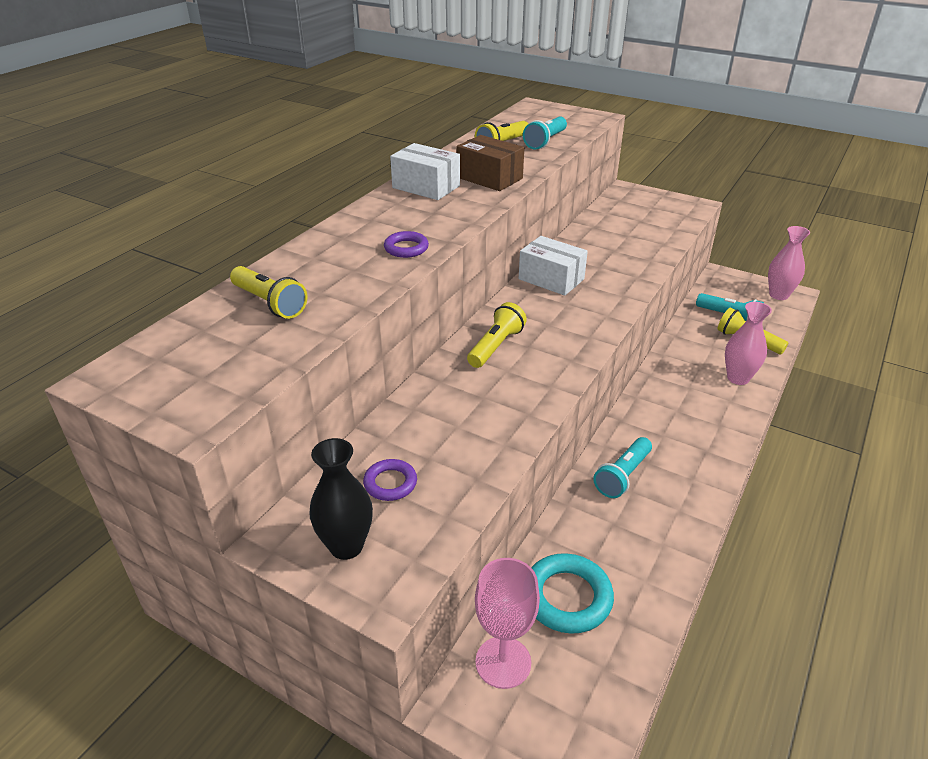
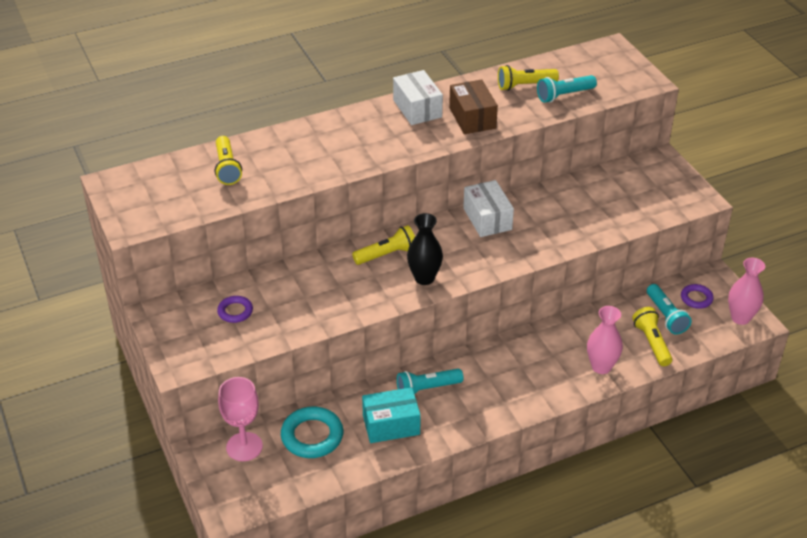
camera: 35 degrees right, 5 degrees up
black vase [309,438,373,560] -> black vase moved to [407,213,443,285]
purple ring [384,231,429,258] -> purple ring moved to [681,284,714,309]
none -> turquoise box [362,387,421,443]

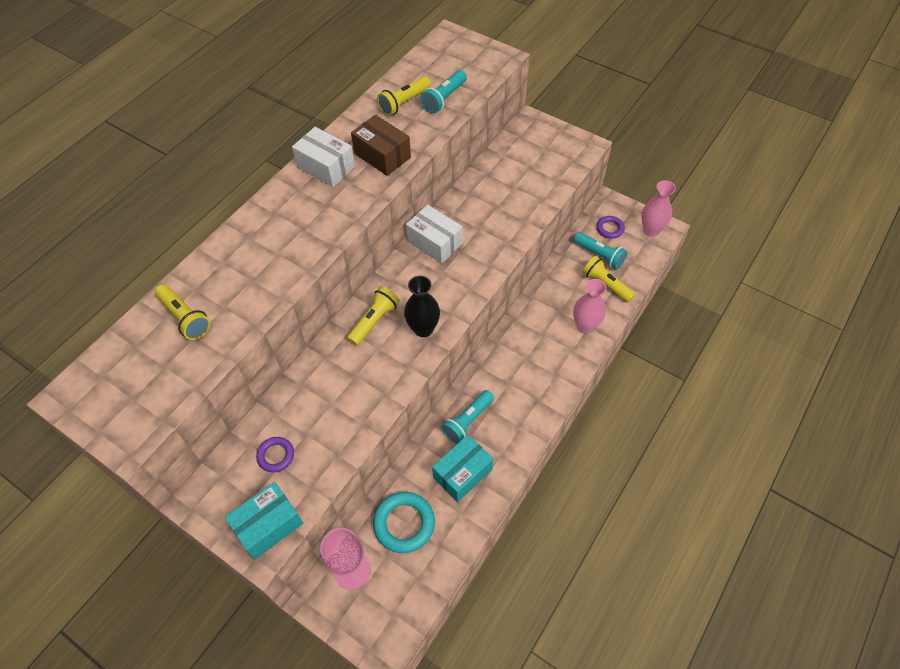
camera: 30 degrees left, 15 degrees up
none -> turquoise box [225,482,303,559]

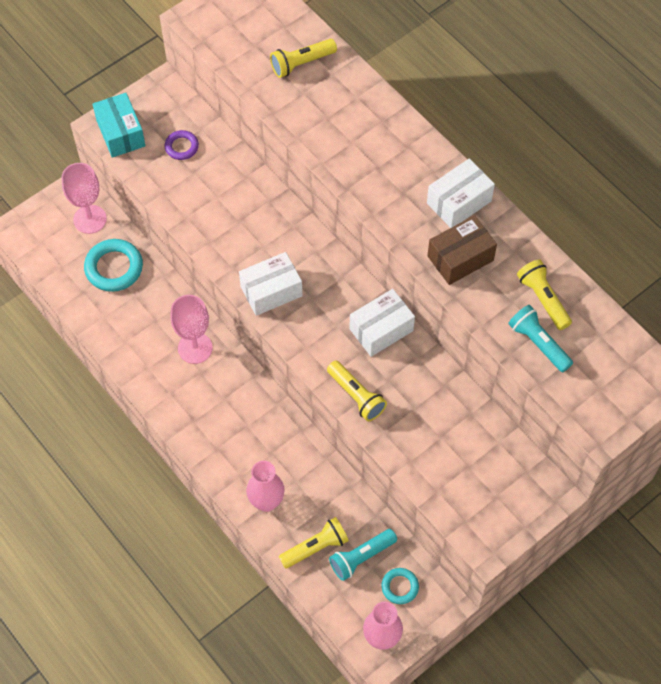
camera: 105 degrees right, 5 degrees up
yellow flashlight [347,286,400,346] -> yellow flashlight moved to [327,361,387,421]
black vase [404,276,440,337] -> white box [239,252,303,316]
turquoise box [432,435,493,502] -> none
turquoise flashlight [441,390,494,444] -> pink goblet [170,295,213,364]
purple ring [597,216,625,239] -> turquoise ring [381,568,419,604]

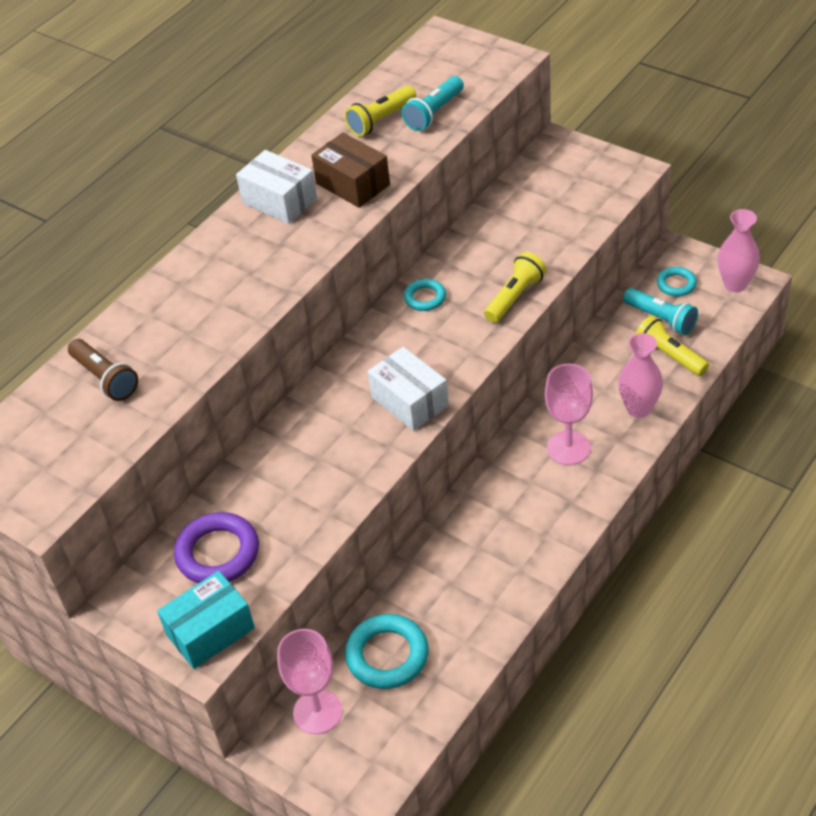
camera: 100 degrees left, 15 degrees down
purple ring [164,130,199,160] -> purple ring [174,512,259,583], size x1.74
pink goblet [170,295,213,364] -> pink goblet moved to [545,364,593,465]
yellow flashlight [270,39,337,78] -> brown flashlight [68,339,138,401]
white box [349,289,415,357] -> turquoise ring [404,279,446,311]

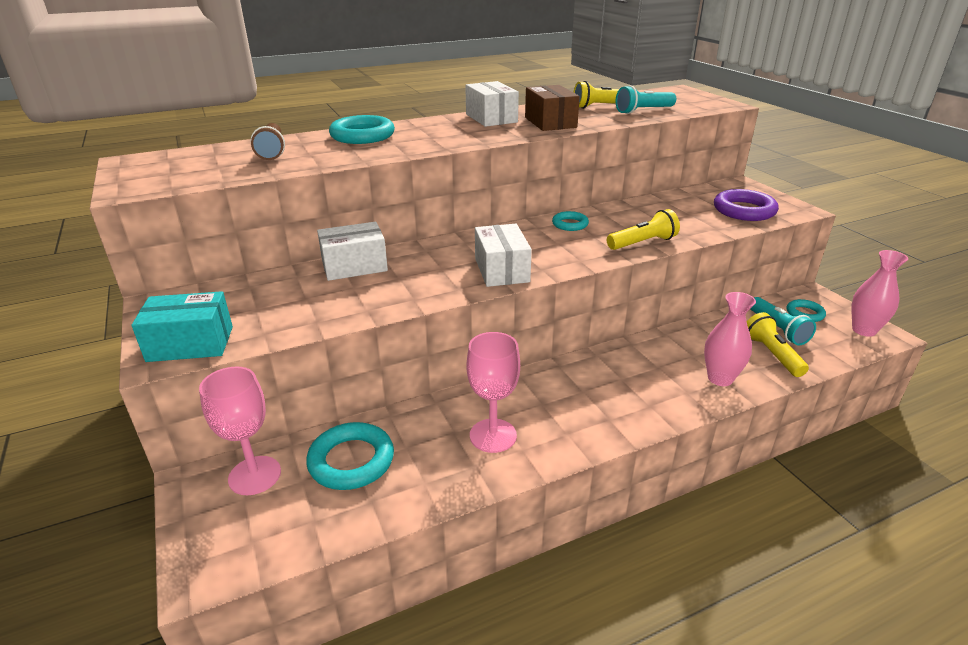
camera: 25 degrees right, 15 degrees down
purple ring [174,512,259,583] -> purple ring moved to [714,189,779,221]
pink goblet [545,364,593,465] -> pink goblet moved to [467,332,520,453]
none -> white box [317,222,388,281]
none -> turquoise ring [329,115,395,144]

